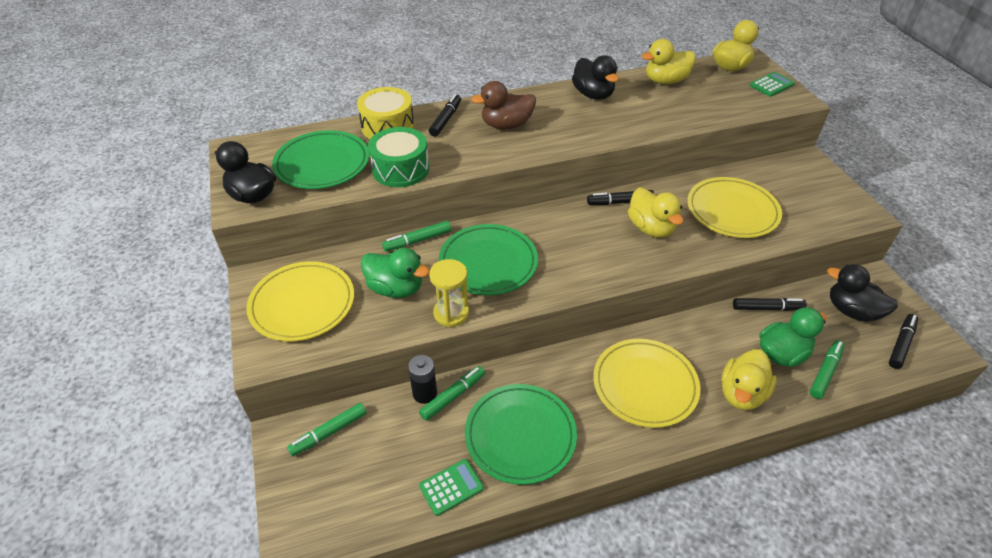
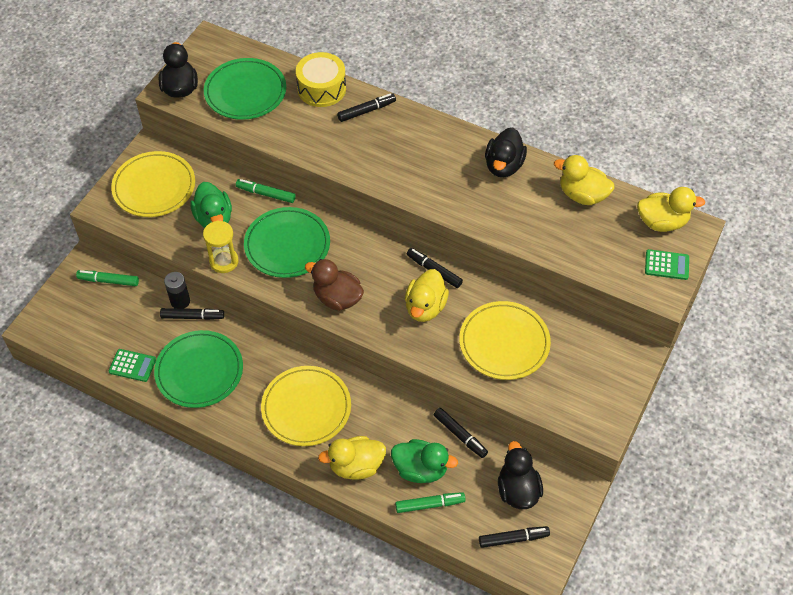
camera: 45 degrees right, 10 degrees up
green drum [368,127,429,187] -> none
green marker [419,366,485,421] -> black marker [160,308,224,320]
brown duck [472,81,536,129] -> brown duck moved to [305,259,364,311]

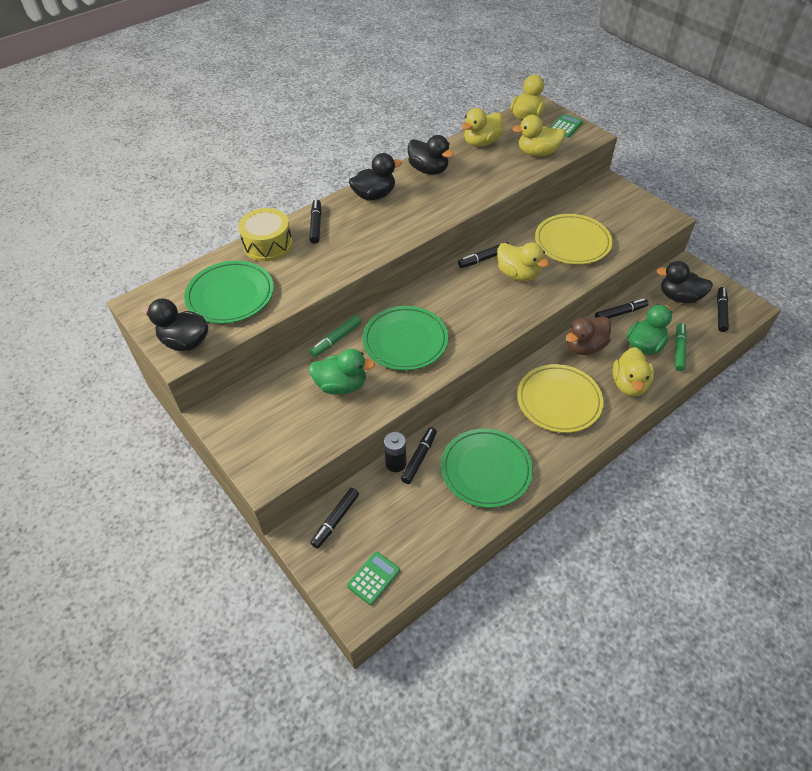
camera: 65 degrees left, 5 degrees down
green marker [76,270,139,286] -> black marker [311,488,359,549]
green calculator [108,349,156,382] -> green calculator moved to [347,551,400,605]
yellow plate [111,151,195,217] -> none
yellow hourglass [203,220,239,273] -> none
brown duck [305,259,364,311] -> brown duck moved to [566,316,611,355]
none -> black duck [349,153,402,200]
none -> yellow duck [512,115,565,156]

